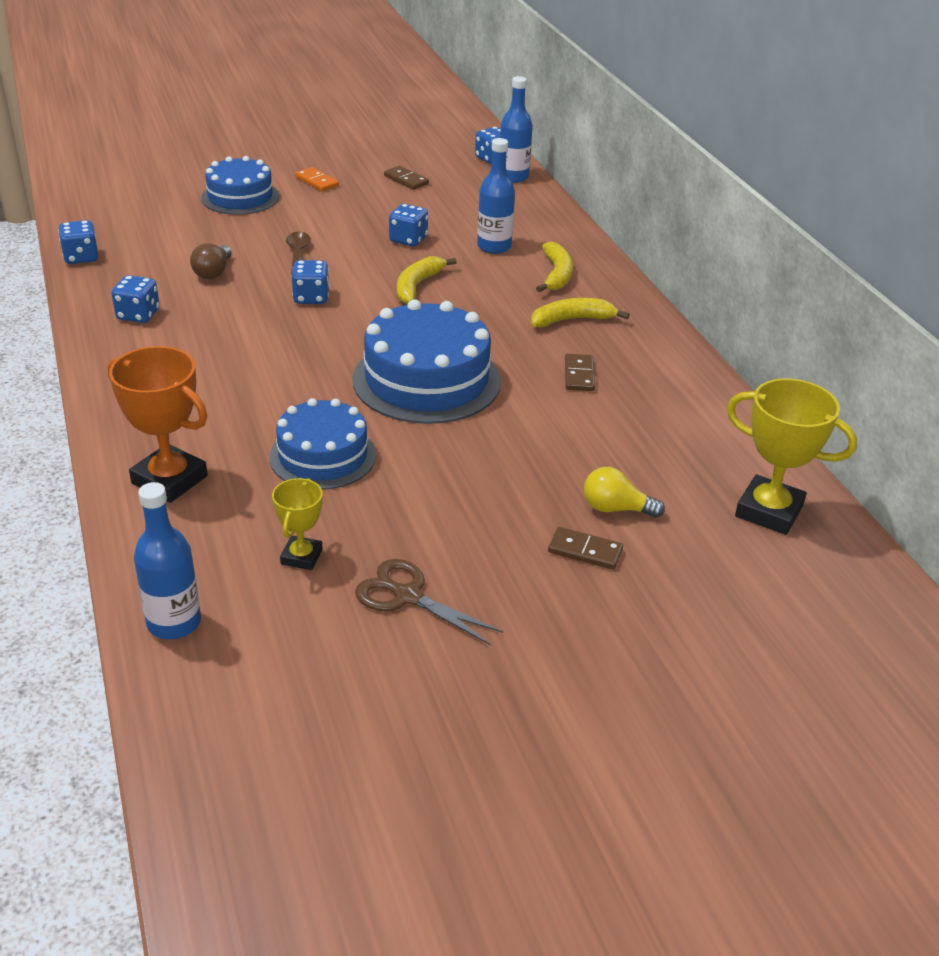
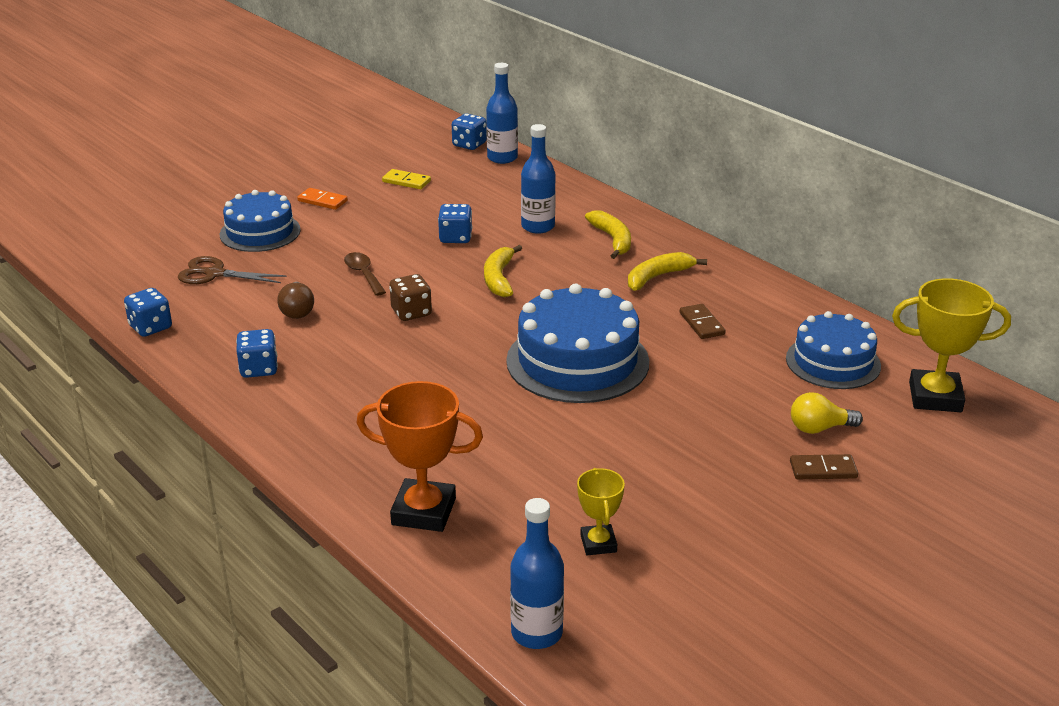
camera: 20 degrees left, 5 degrees down
blue cake [269,398,376,490] -> blue cake moved to [786,311,881,389]
blue dice [292,260,329,304] -> brown dice [389,274,432,321]
brown scissors [355,559,503,645] -> brown scissors moved to [178,256,287,284]
brown domino [384,166,429,190] -> yellow domino [382,169,431,189]

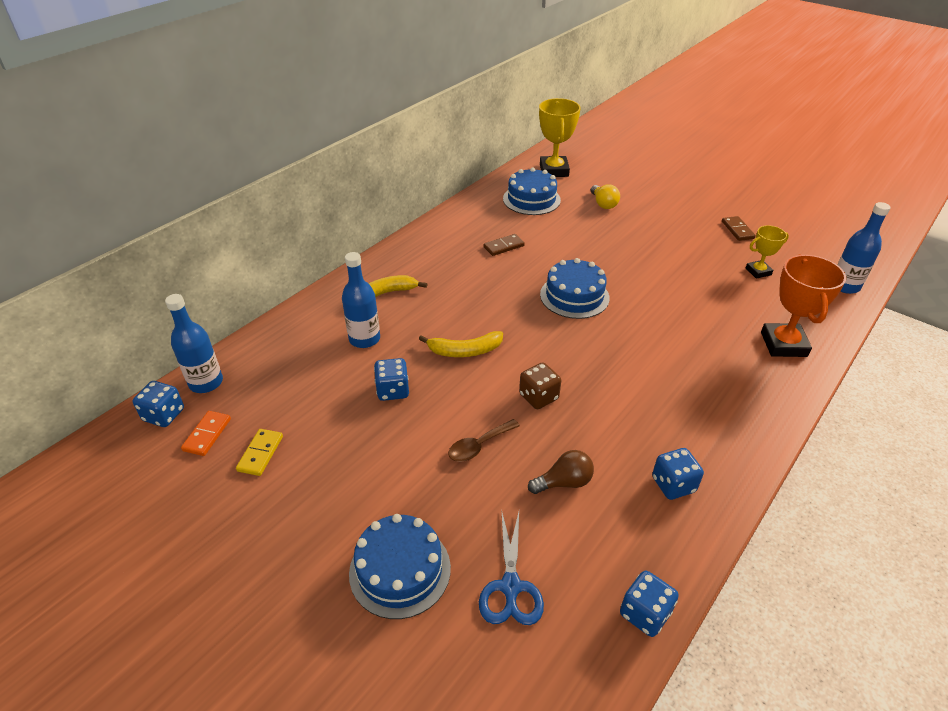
camera: 100 degrees left, 10 degrees up
brown scissors [178,256,287,284] -> blue scissors [479,512,544,625]
orange domino [297,188,348,210] -> orange domino moved to [181,411,231,456]
blue cake [506,284,649,403] -> blue cake [540,258,610,319], size x0.65
yellow banana [628,252,707,291] -> none
brown domino [790,454,858,479] -> brown domino moved to [722,216,756,241]

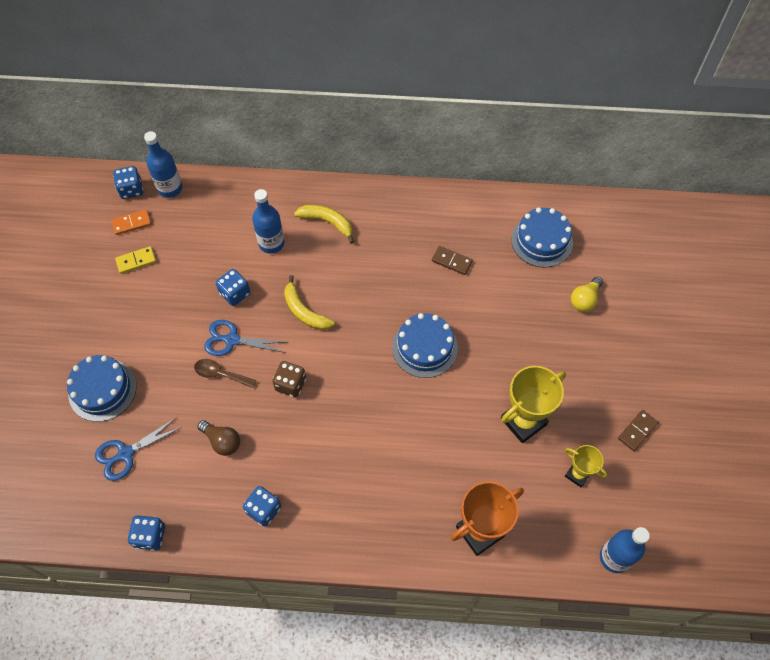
camera: 55 degrees right, 20 degrees up
yellow trophy [539,98,581,177] -> yellow trophy moved to [501,366,566,443]
none -> blue scissors [204,320,287,356]

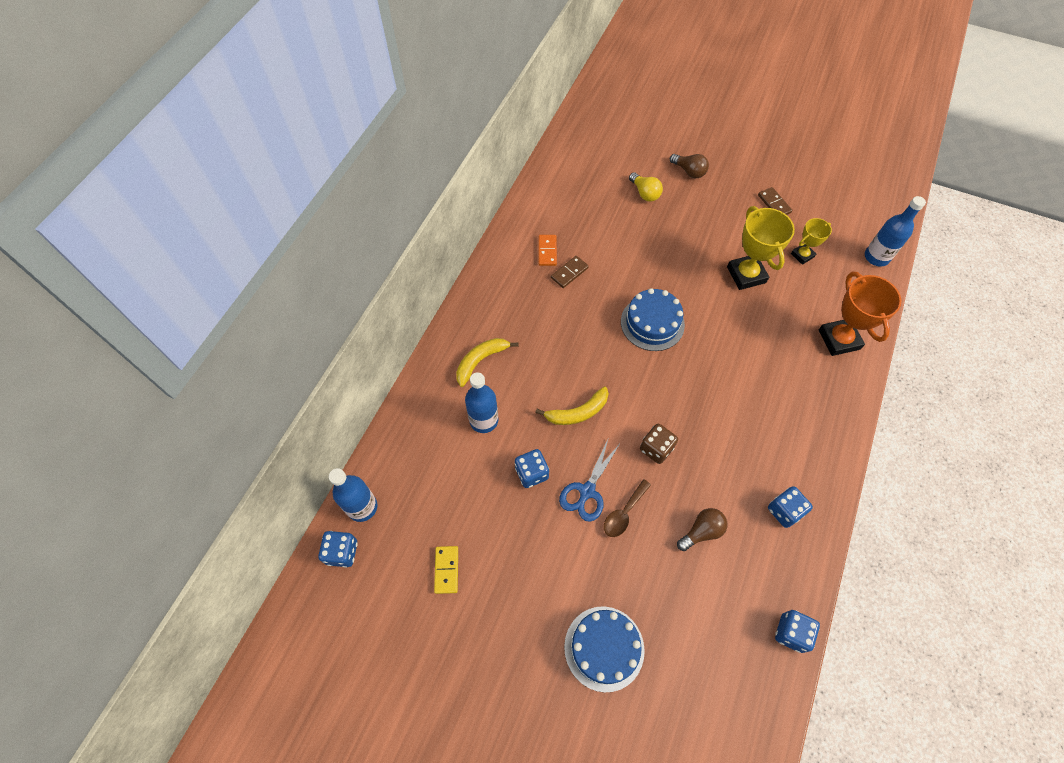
camera: 70 degrees left, 0 degrees up
blue scissors [95,417,182,481] -> none
orange domino [111,209,151,235] -> orange domino moved to [539,235,557,266]
blue cake [511,207,573,268] -> none
none -> brown light bulb [670,154,709,178]

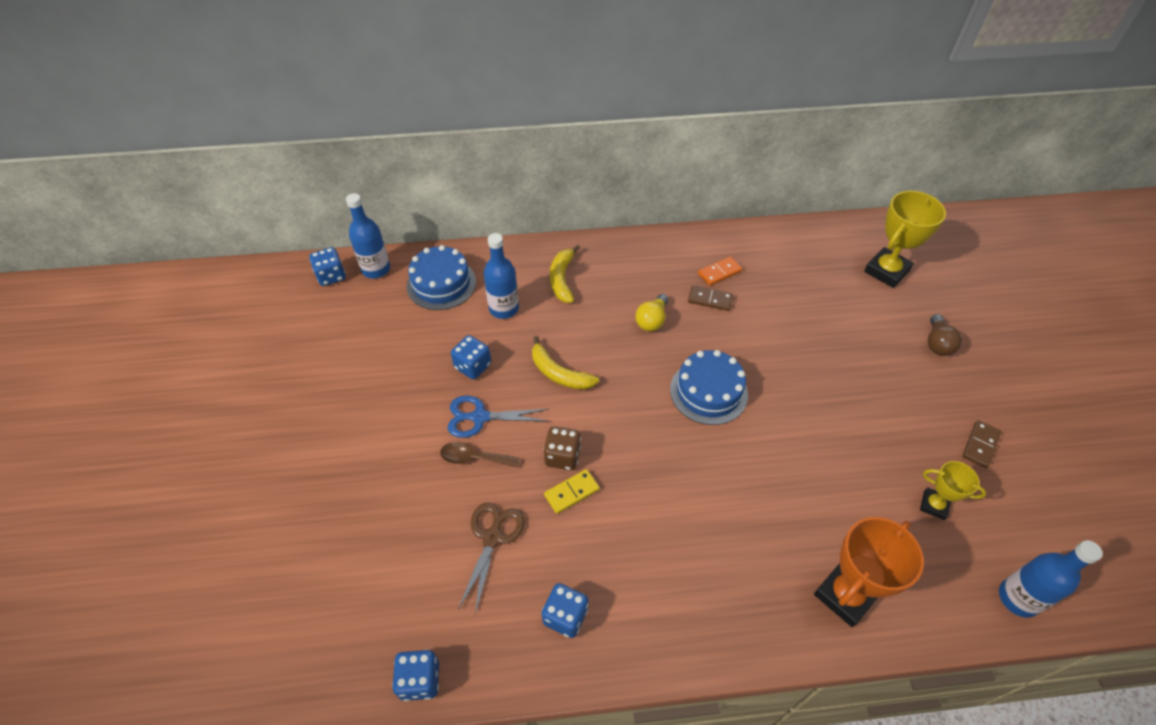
camera: 60 degrees right, 10 degrees down
yellow domino [434,546,458,594] -> yellow domino moved to [544,469,600,514]
yellow banana [456,338,518,387] -> yellow banana turned 105 degrees counterclockwise [550,245,580,303]
blue cake [564,606,645,692] -> blue cake moved to [407,245,476,310]
yellow light bulb [629,172,663,202] -> yellow light bulb moved to [635,294,668,331]
brown light bulb [677,508,727,551] -> brown scissors [458,502,525,614]
yellow trophy [727,206,795,290] -> yellow trophy moved to [864,191,946,288]

